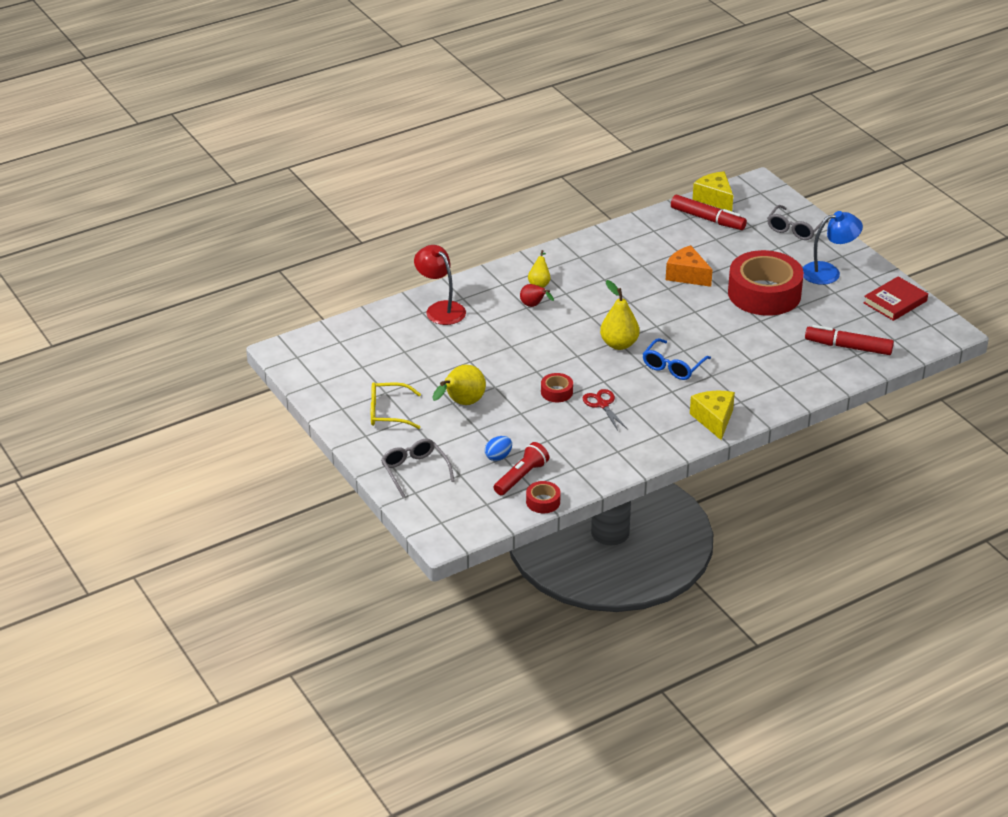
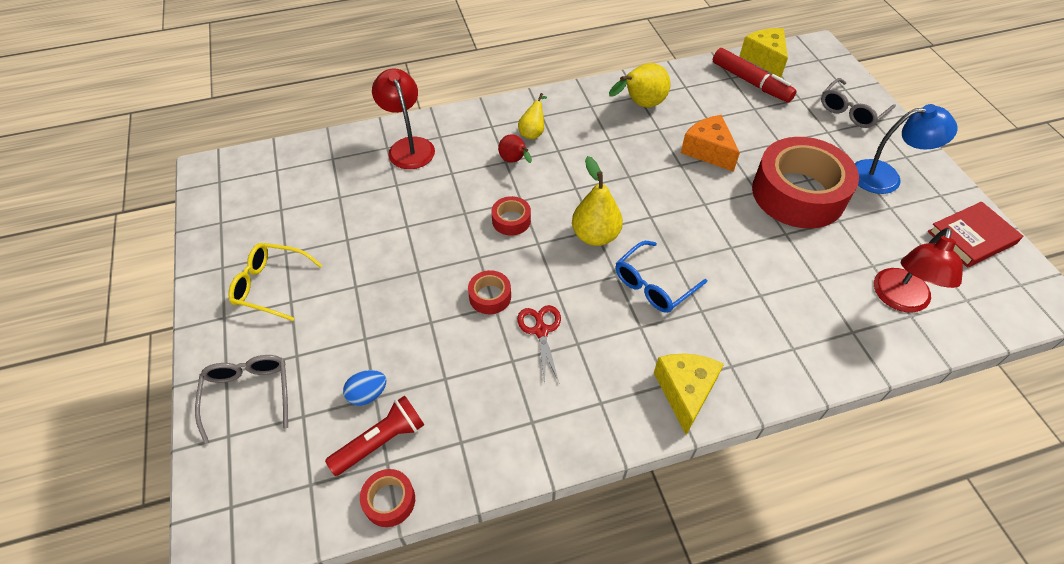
camera: 15 degrees right, 15 degrees up
yellow pear [432,365,486,405] -> yellow pear moved to [609,63,671,108]
red marker [805,325,894,355] -> red lamp [874,228,963,312]
none -> red tape [491,196,531,236]

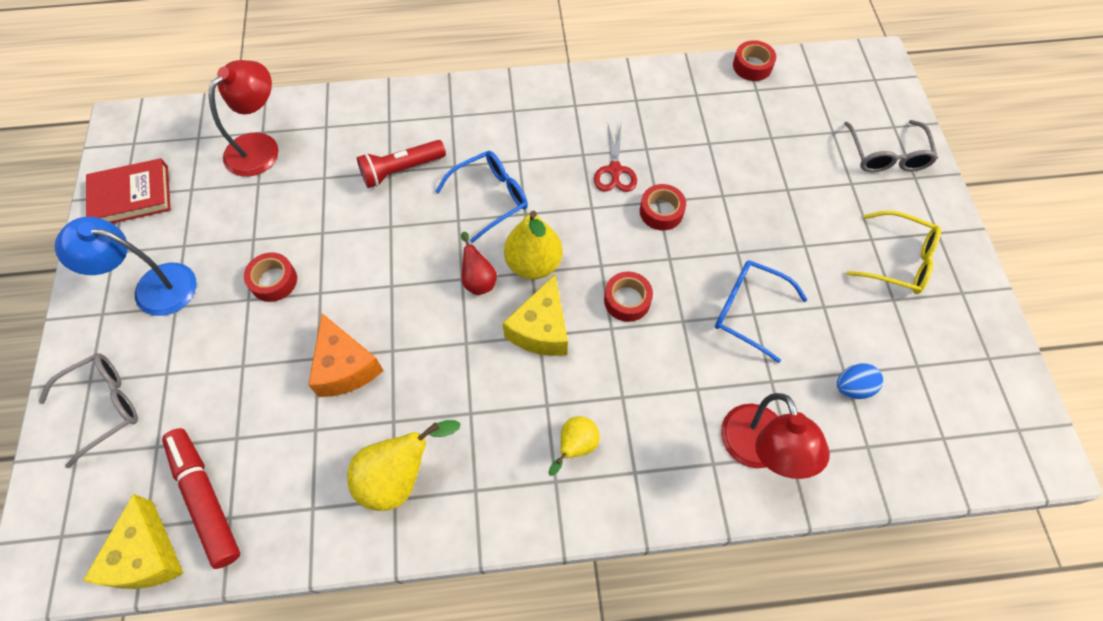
camera: 170 degrees left, 10 degrees up
red flashlight [325,395,424,476] -> red flashlight moved to [357,140,446,188]
blue egg [343,370,387,406] -> blue egg moved to [837,363,883,399]
red pear [498,135,532,163] -> red pear moved to [461,232,497,295]
yellow cheese [654,354,724,435] -> yellow cheese moved to [502,275,568,356]
red tape [752,137,859,228] -> red tape [244,252,297,302], size x0.41
none -> blue glasses [715,260,808,363]

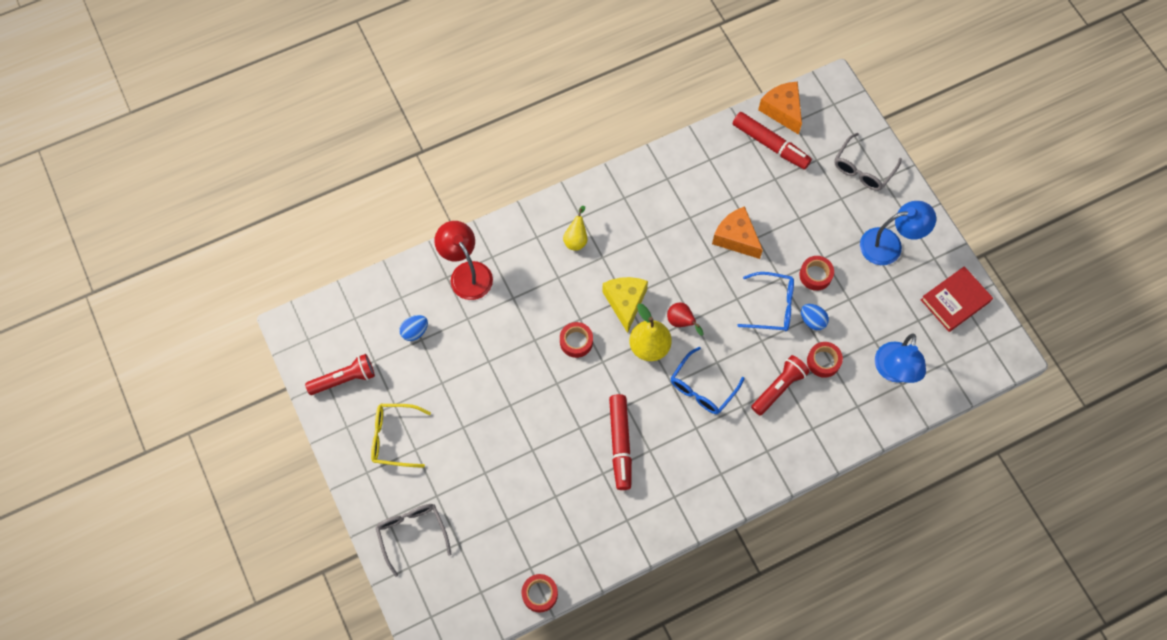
camera: 160 degrees right, 5 degrees up
yellow cheese [83,494,183,589] -> orange cheese [758,81,802,135]
red lamp [209,60,279,177] -> blue lamp [875,334,926,383]
yellow pear [347,420,461,511] -> none
red scissors [594,124,637,192] -> red marker [609,394,632,490]
red tape [640,184,686,230] -> red tape moved to [807,342,843,378]
blue glasses [715,260,808,363] -> blue glasses moved to [737,272,794,331]
none -> red flashlight [305,354,375,395]
none -> blue egg [801,304,829,330]

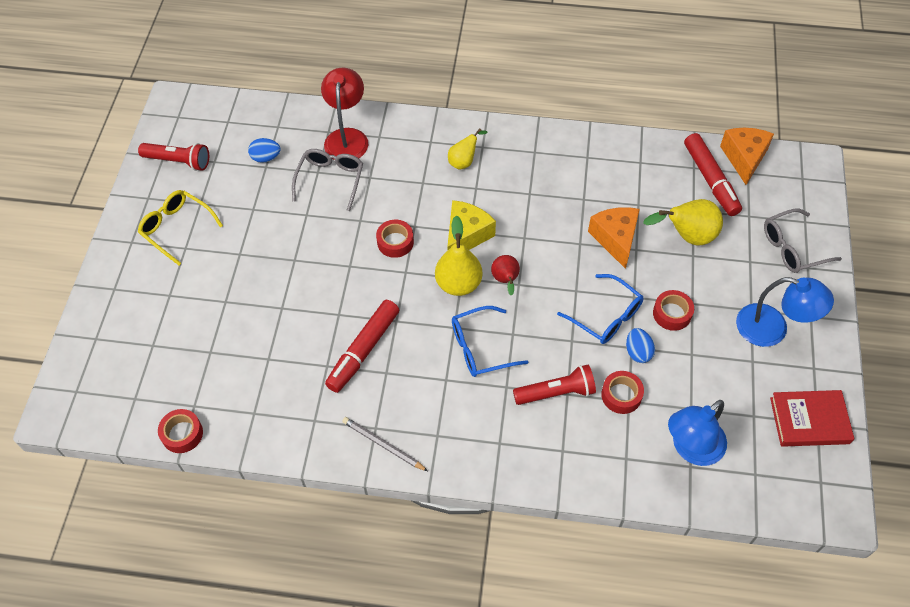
camera: 35 degrees right, 10 degrees down
grey glasses [375,504,451,577] -> grey glasses moved to [292,149,363,211]
none -> grey pencil [342,417,428,471]
none -> yellow pear [643,199,723,246]

